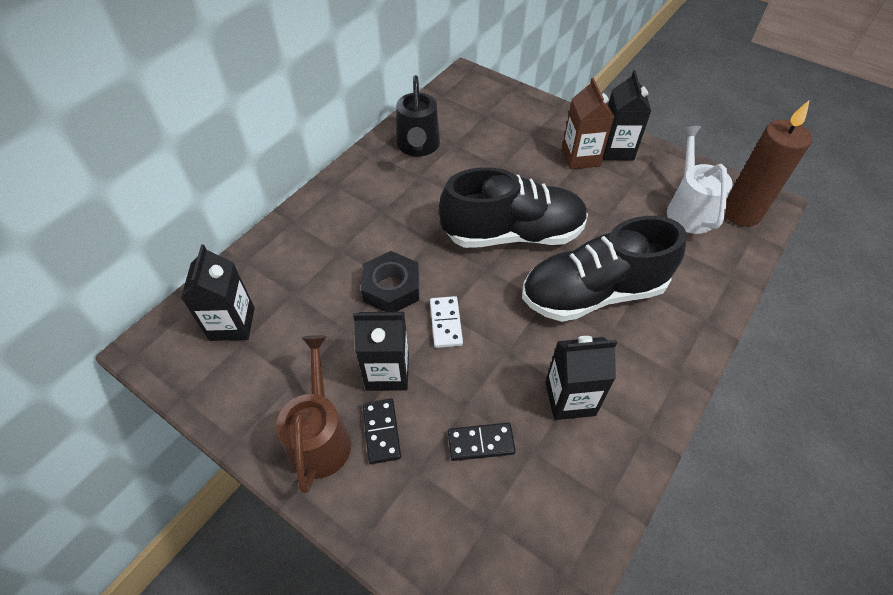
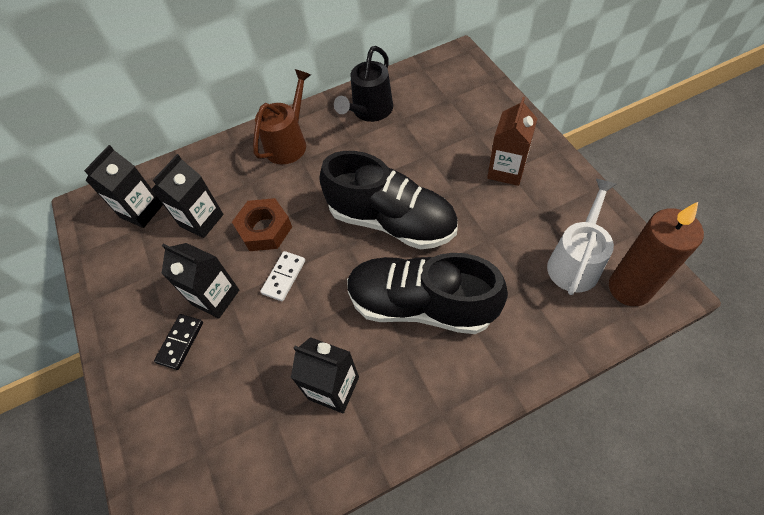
camera: 35 degrees right, 5 degrees up
brown watering can [276,335,351,493] -> brown watering can moved to [253,69,311,165]
black nut [361,251,419,312] -> brown nut [232,198,292,251]
black domino [448,423,516,461] -> none
black carton [603,70,651,161] -> black carton moved to [151,154,223,238]

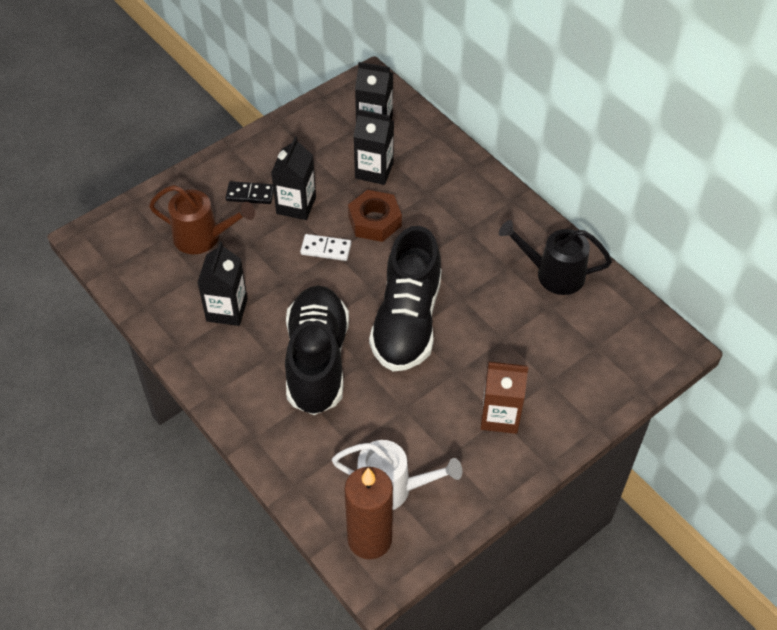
camera: 70 degrees right, 5 degrees down
brown watering can [253,69,311,165] -> brown watering can moved to [149,185,255,254]

